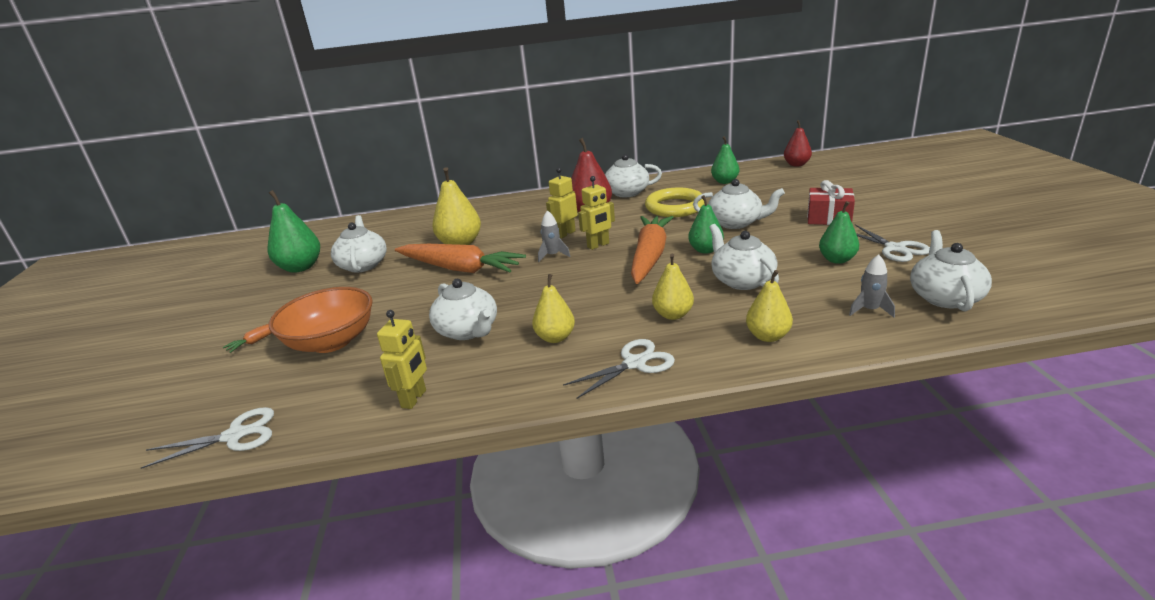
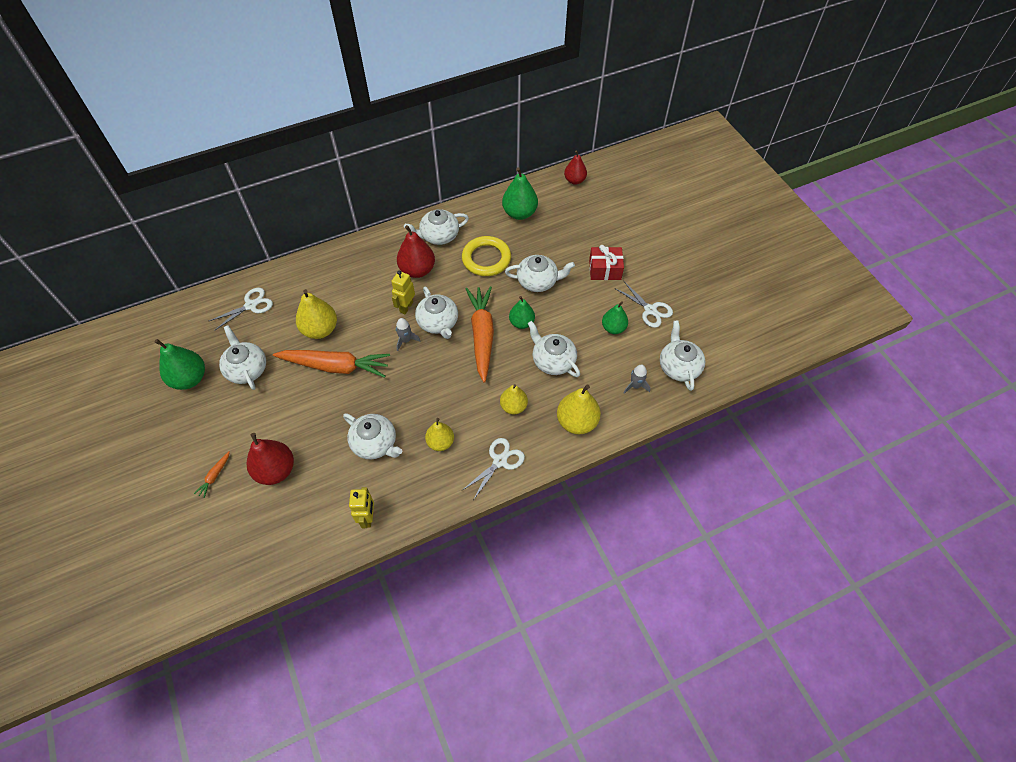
camera: 20 degrees left, 30 degrees up
white scissors [141,407,274,469] -> white scissors moved to [209,288,273,331]
orange bowl [269,287,373,353] -> red pear [247,433,294,485]
yellow robot [578,176,615,250] -> white teapot [415,287,458,339]
green pear [711,136,739,184] -> green pear [502,167,538,220], size x1.52
yellow pear [746,270,793,342] -> yellow pear [557,385,601,434], size x1.52

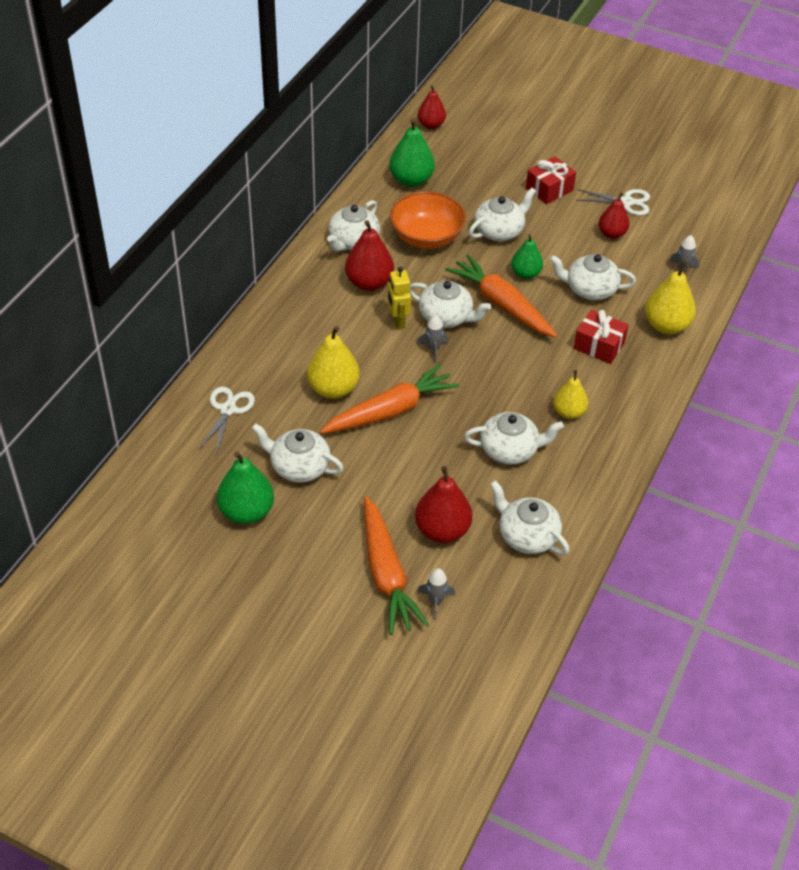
camera: 40 degrees left, 10 degrees down
orange carrot [194,451,230,498] -> orange carrot [364,496,429,635], size x2.46
yellow robot [349,487,374,528] -> none
yellow ring [462,236,511,276] -> orange bowl [390,191,466,249]
white scissors [463,438,525,500] -> none
yellow pear [500,384,528,414] -> red gift [574,310,629,364]
green pear [602,301,628,334] -> red pear [598,192,630,239]
white teapot [660,320,705,391] -> white teapot moved to [490,480,570,555]
none -> grey rocket [417,569,455,620]

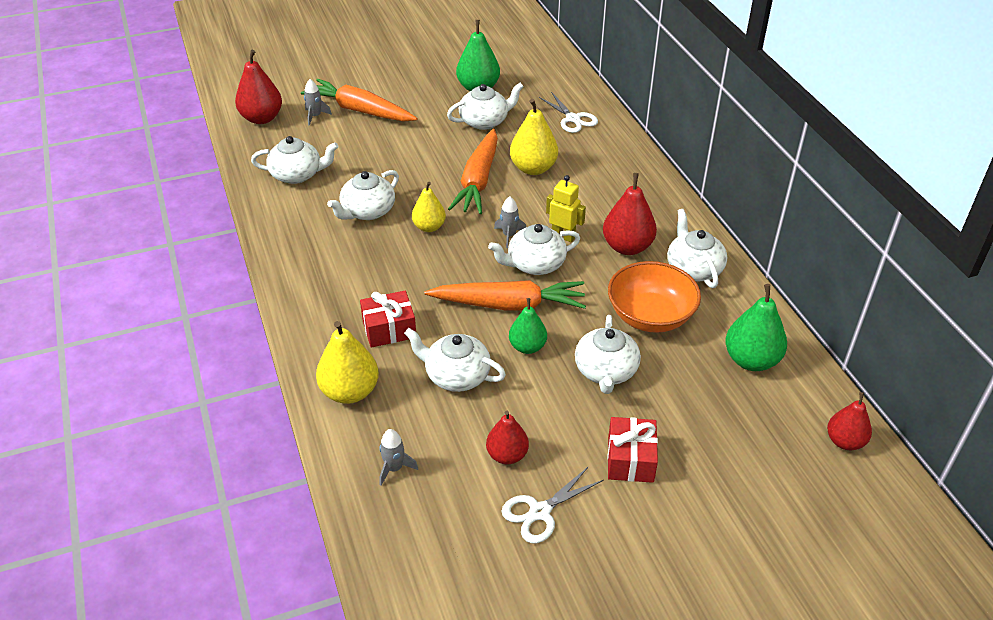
camera: 135 degrees right, 5 degrees down
red pear [415,466,472,543] -> red pear moved to [235,50,282,124]
white teapot [549,254,636,300] -> white teapot turned 120 degrees counterclockwise [404,328,506,392]
yellow pear [553,370,588,419] -> yellow pear moved to [412,182,446,232]

